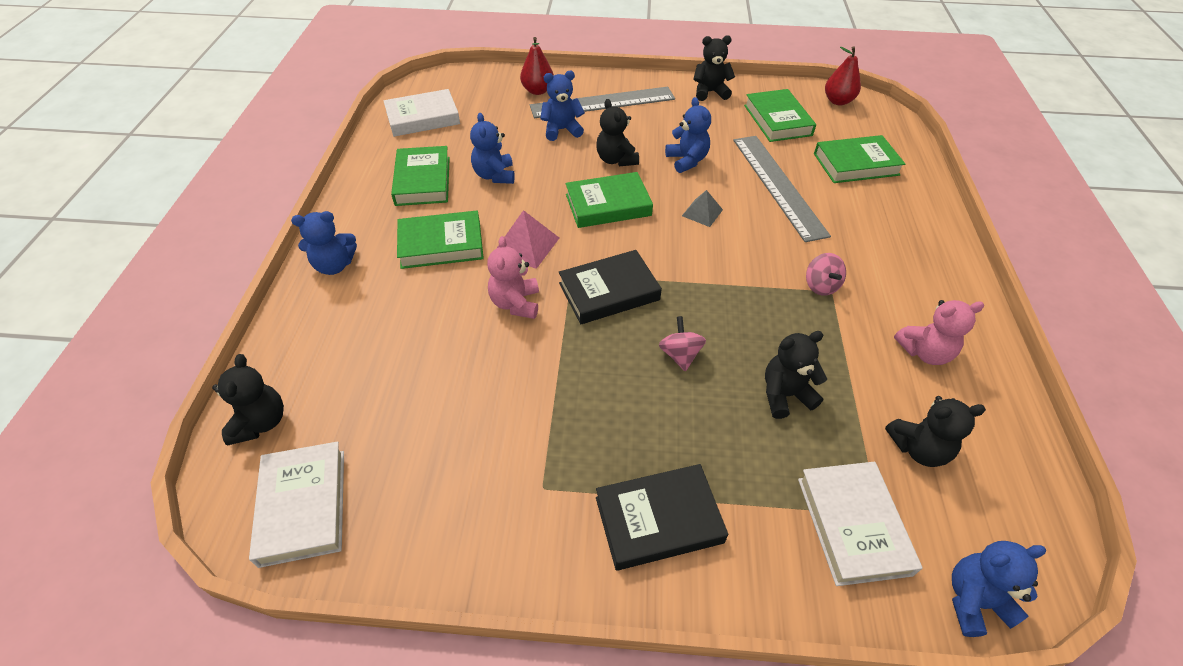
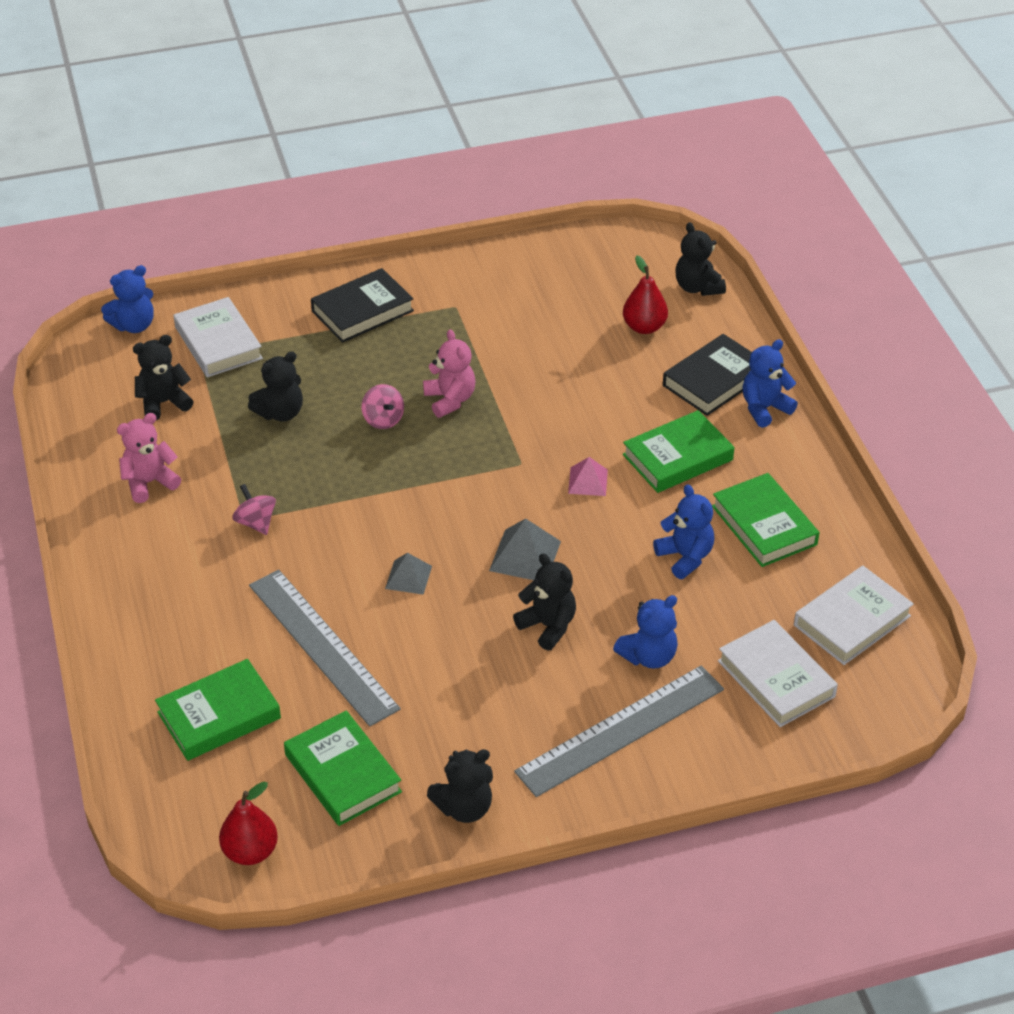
camera: 160 degrees right, 5 degrees down
white book [249,441,344,568] -> white book moved to [718,620,838,727]
pink teddy bear [487,236,539,319] -> pink teddy bear moved to [423,329,476,418]
pink pyramid [497,210,559,269] -> pink pyramid [568,457,608,496], size x0.66
red pear [520,37,554,95] -> red pear moved to [623,256,668,334]
black book [559,250,662,324] -> black book moved to [663,334,752,416]
green book [565,172,653,228] -> grey pyramid [489,518,561,580]
blue teddy bear [665,97,711,173] -> none

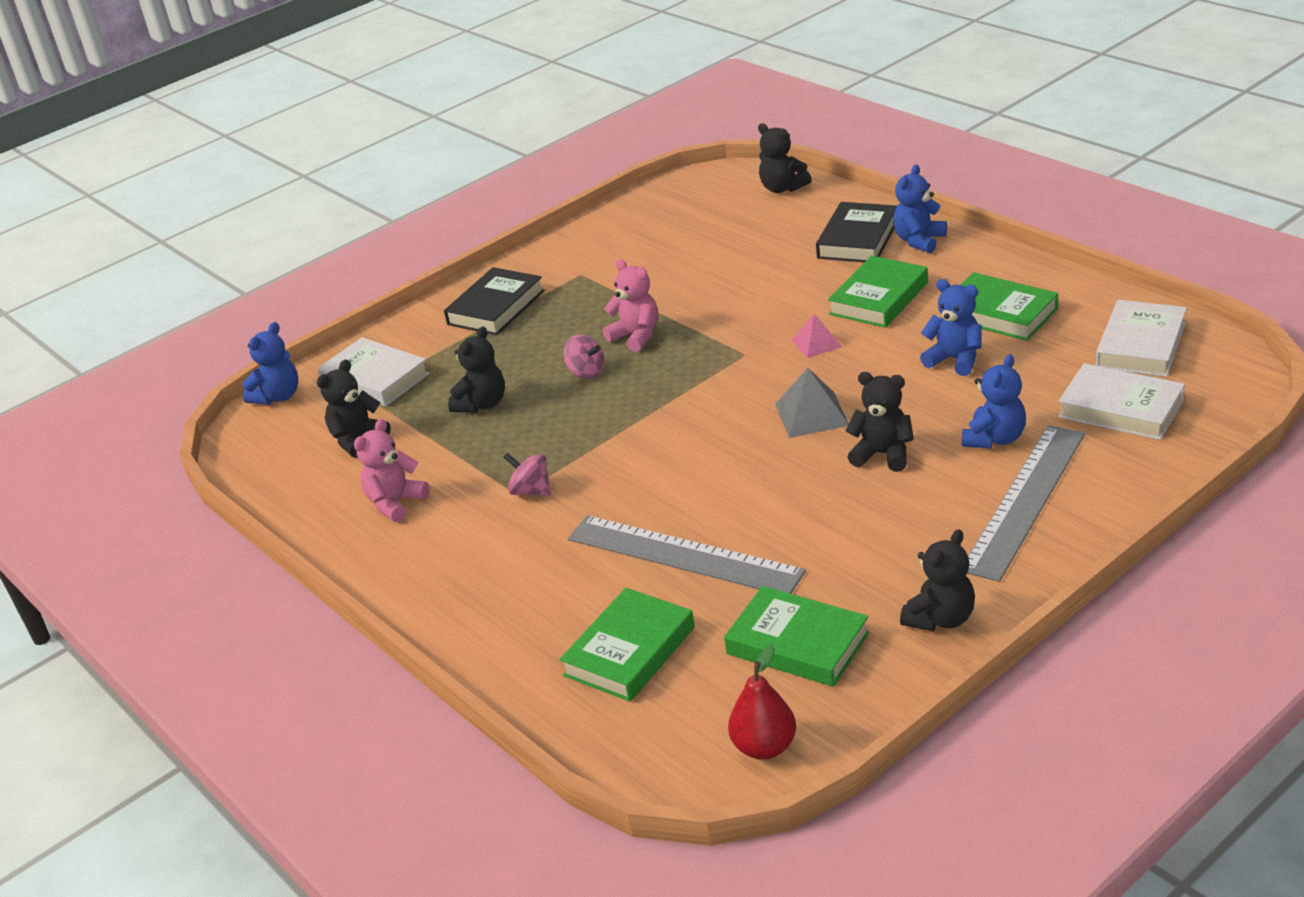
camera: 20 degrees left, 10 degrees down
grey pyramid [385,553,432,595] -> none
red pear [623,256,668,334] -> none

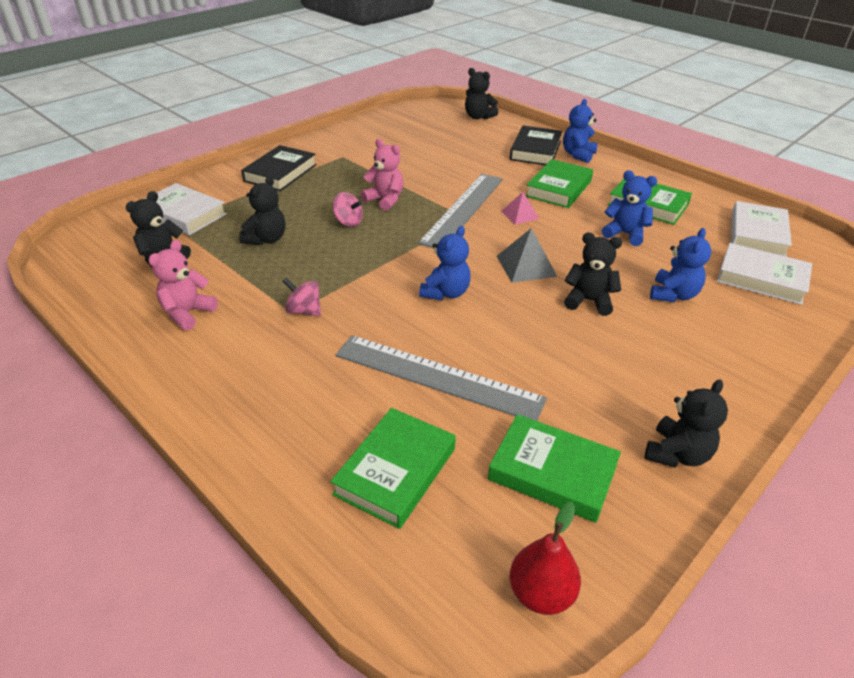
camera: 10 degrees left, 5 degrees up
blue teddy bear [242,322,298,405] -> blue teddy bear moved to [419,226,471,300]
grey ruler [967,425,1085,582] -> grey ruler moved to [418,174,503,248]

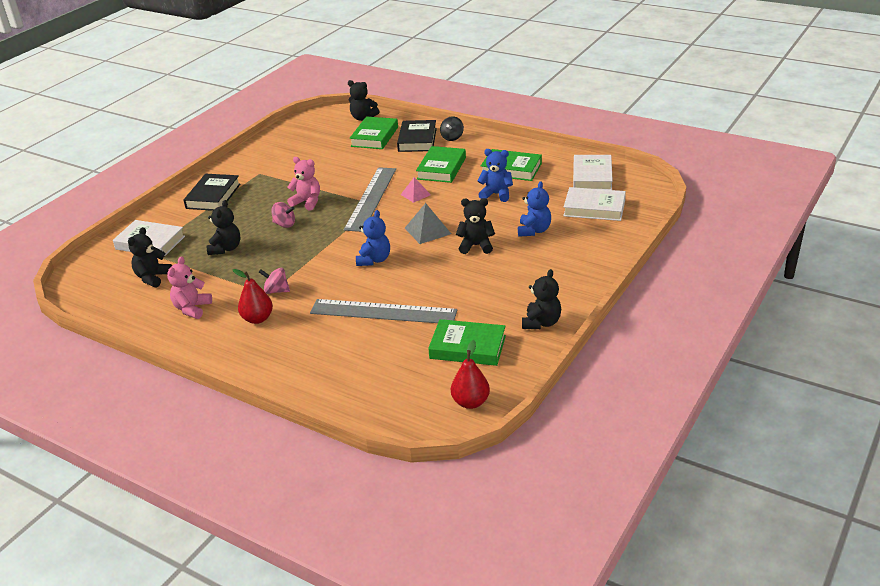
camera: 10 degrees left, 5 degrees down
green book [330,408,456,529] -> green book moved to [349,117,398,149]
blue teddy bear [563,99,598,163] -> black spinning top [440,116,464,141]
none -> red pear [233,269,273,324]

